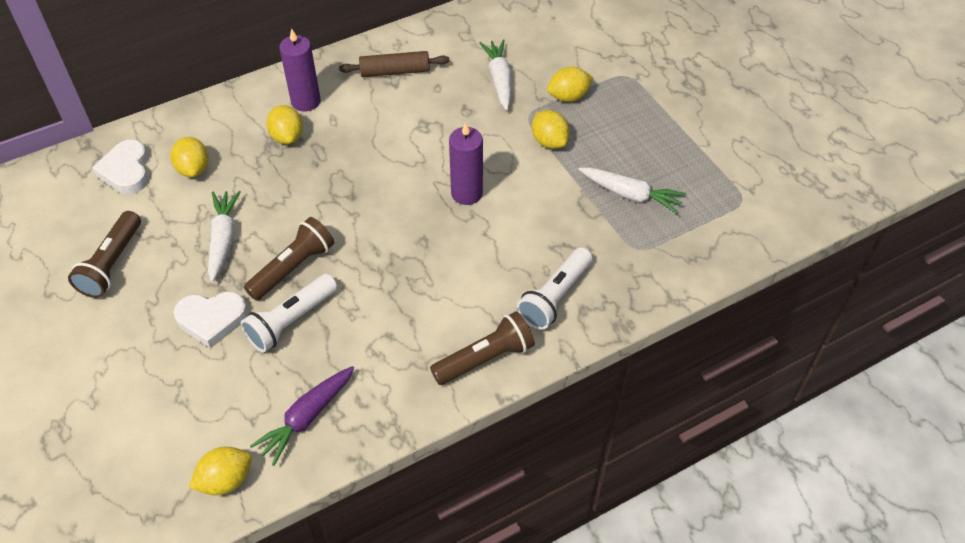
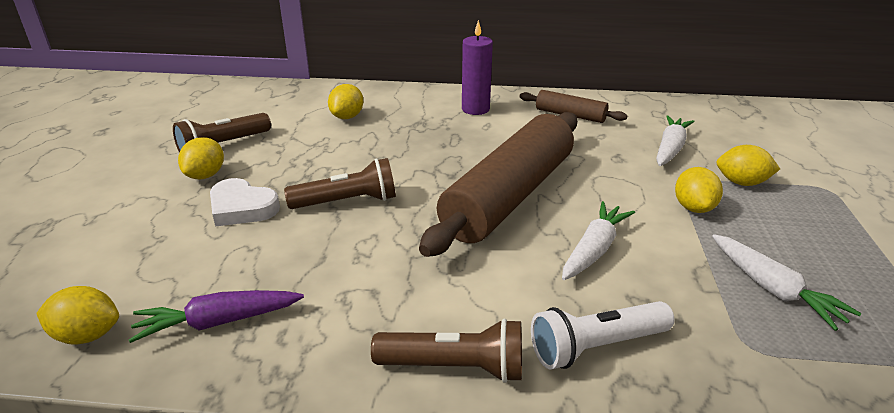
camera: 35 degrees right, 20 degrees down
white heart [92,140,148,194] -> none
white carrot [208,191,241,282] -> white carrot moved to [562,201,635,280]
white flashlight [241,274,337,352] -> none
yellow lemon [266,105,303,144] -> yellow lemon moved to [178,137,224,179]
purple candle [449,122,483,205] -> none
none -> brown rolling pin [419,112,577,257]

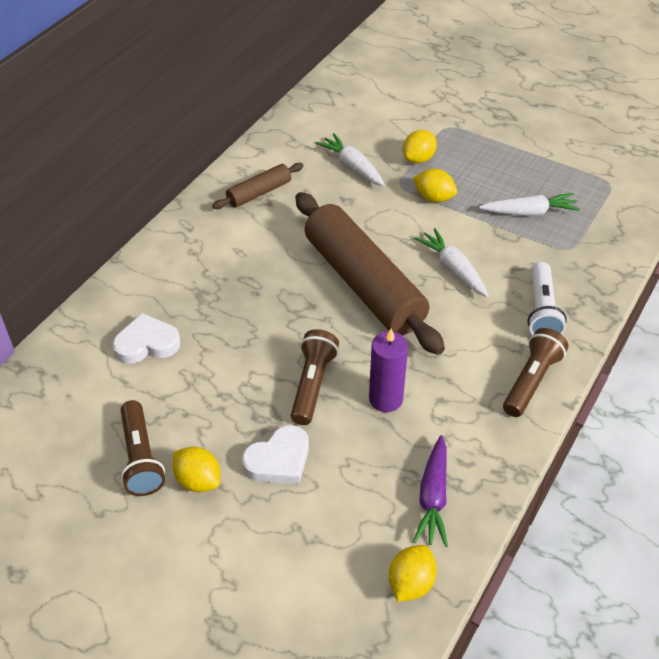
camera: 65 degrees left, 15 degrees up
yellow lemon [328,84,363,119] -> white heart [112,313,180,364]
purple candle [462,20,493,115] -> purple candle moved to [369,328,408,412]

